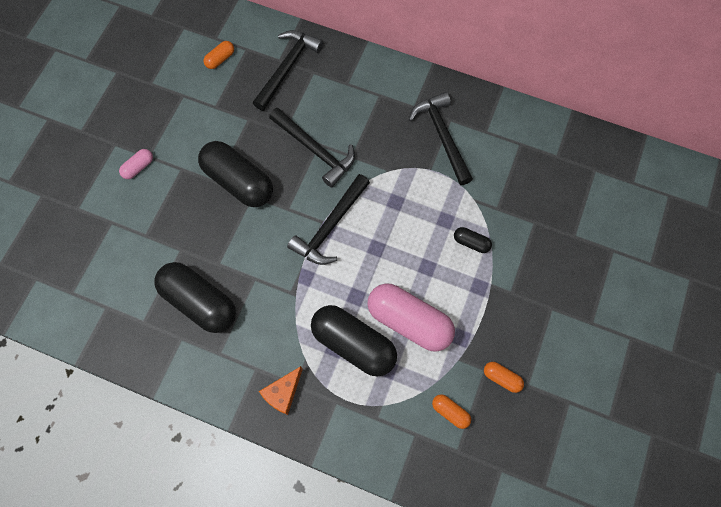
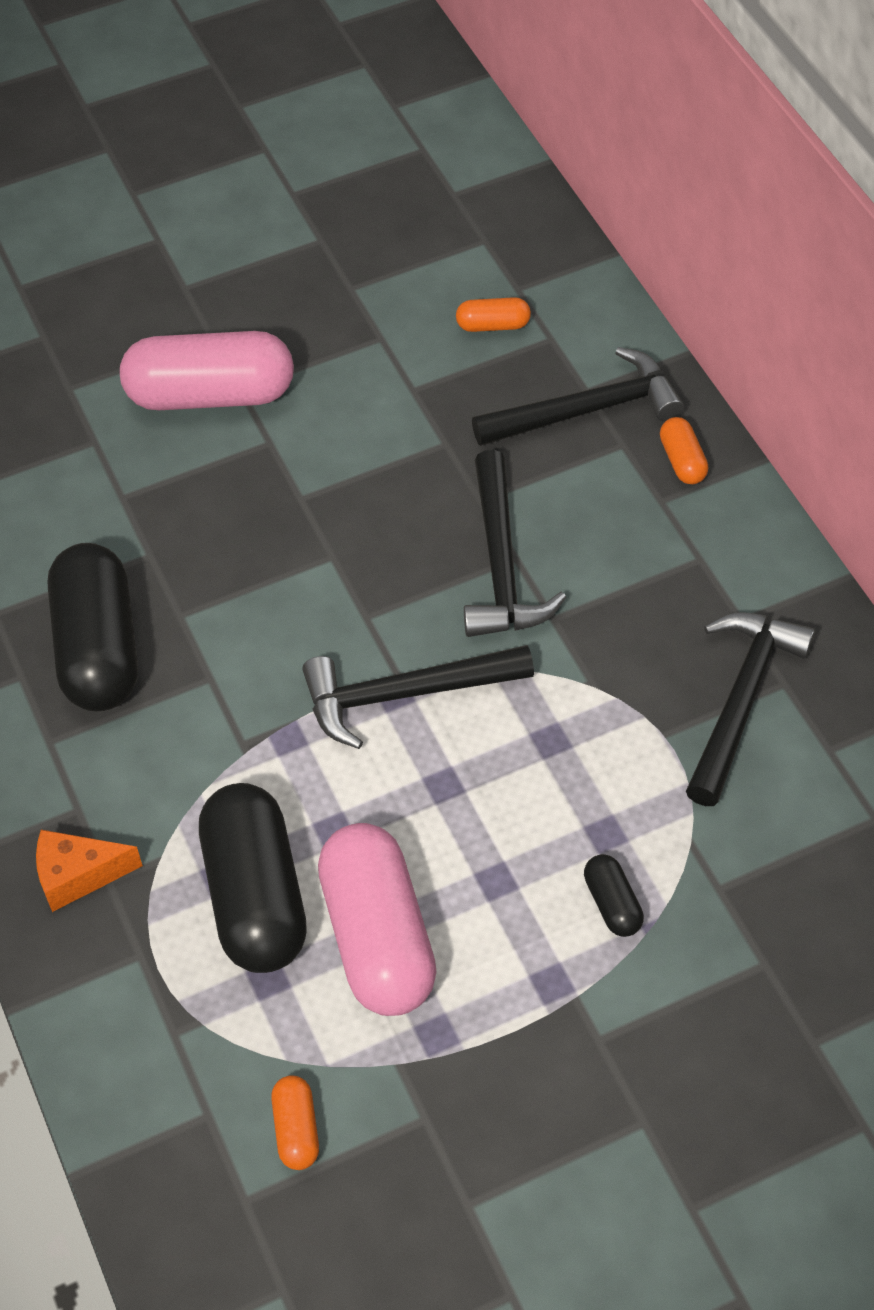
camera: 45 degrees right, 15 degrees down
pink capsule [119,149,153,179] -> pink capsule [120,331,294,410], size x2.25
black capsule [198,141,273,207] -> none
orange capsule [484,362,524,393] -> orange capsule moved to [660,417,708,484]

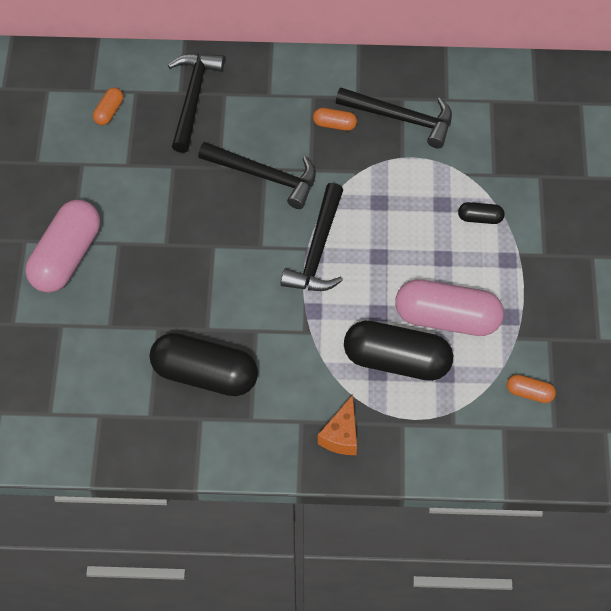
camera: 65 degrees left, 5 degrees up
orange capsule [660,417,708,484] -> orange capsule moved to [313,108,357,131]
black hammer [686,612,815,806] -> black hammer turned 150 degrees clockwise [336,87,452,148]

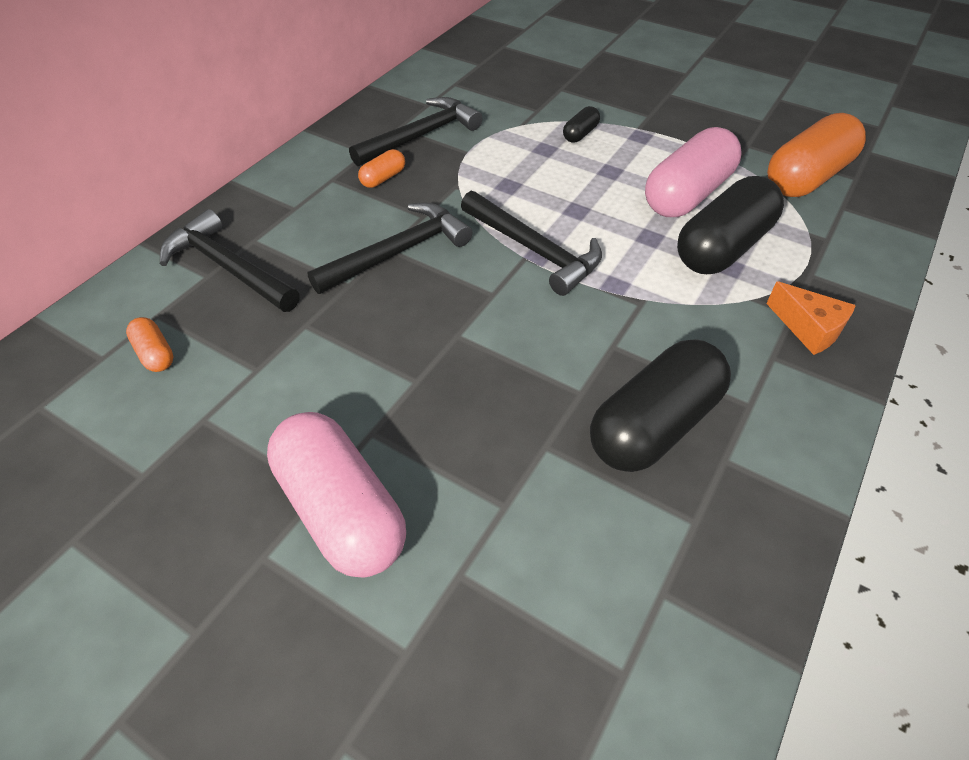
camera: 60 degrees left, 10 degrees down
orange capsule [507,375,556,403] -> orange capsule [767,113,866,197], size x2.25

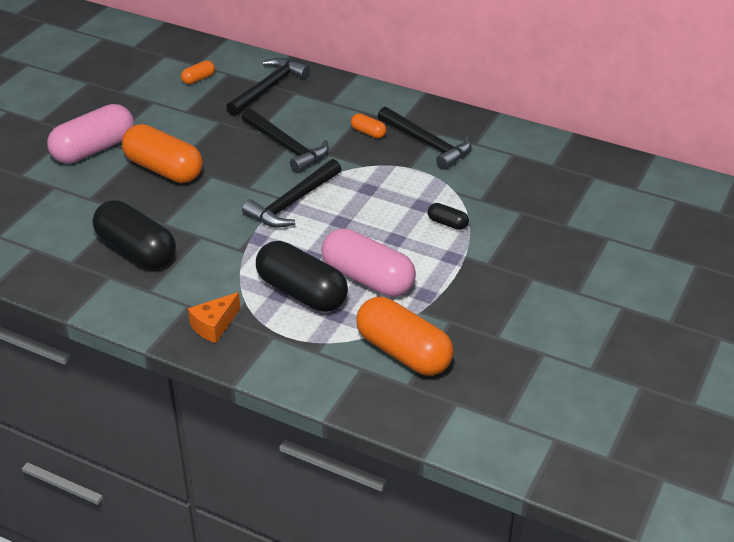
camera: 85 degrees right, 10 degrees down
none -> orange capsule [122,124,203,183]

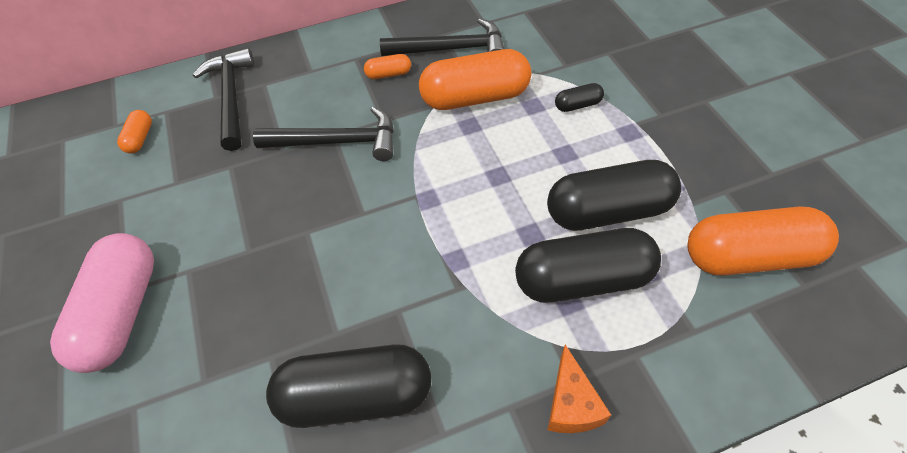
camera: 45 degrees left, 15 degrees up
orange capsule [122,124,203,183] -> orange capsule moved to [419,49,531,110]
black hammer [242,159,341,228] -> none
pink capsule [321,228,416,297] -> black capsule [547,160,681,231]

